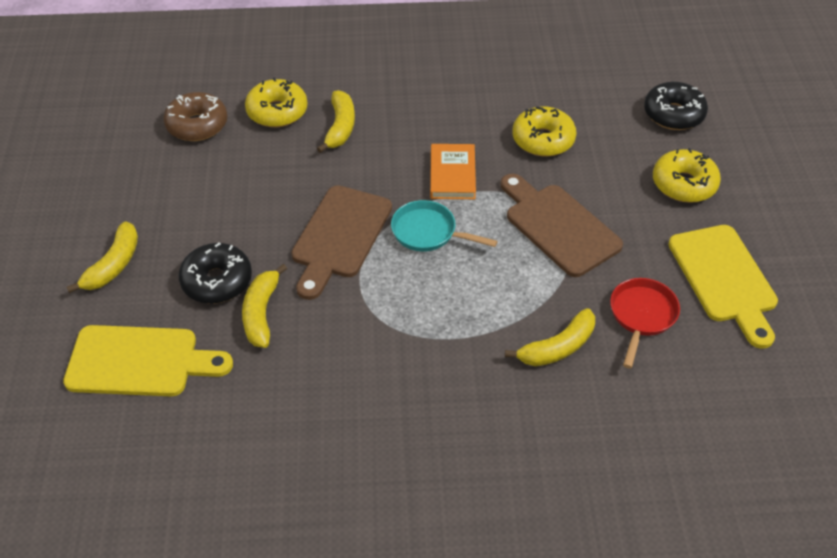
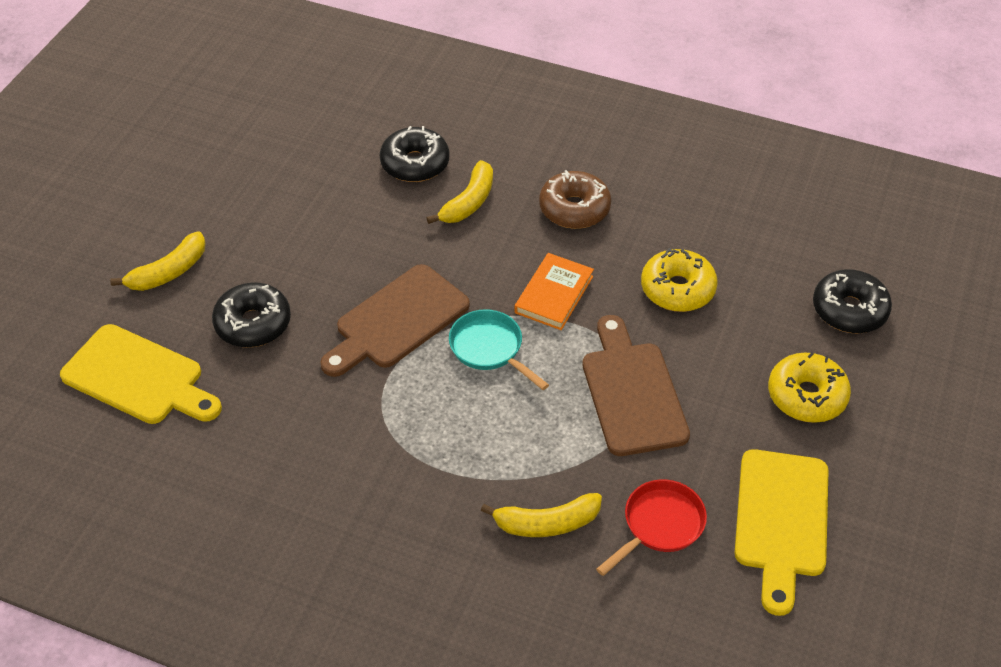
camera: 25 degrees right, 0 degrees up
brown donut [163,92,227,141] -> brown donut moved to [539,170,611,229]
yellow banana [242,264,287,348] -> none
yellow donut [245,78,308,127] -> black donut [380,126,449,182]

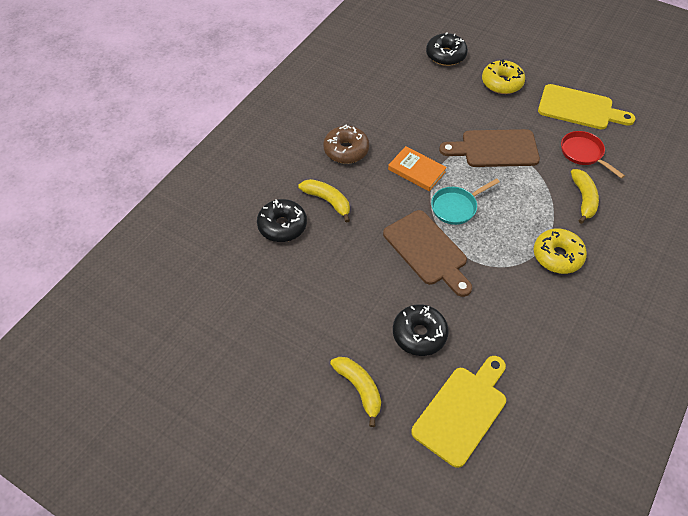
camera: 80 degrees left, 5 degrees up
yellow donut [641,248,718,312] -> yellow donut moved to [534,229,587,274]

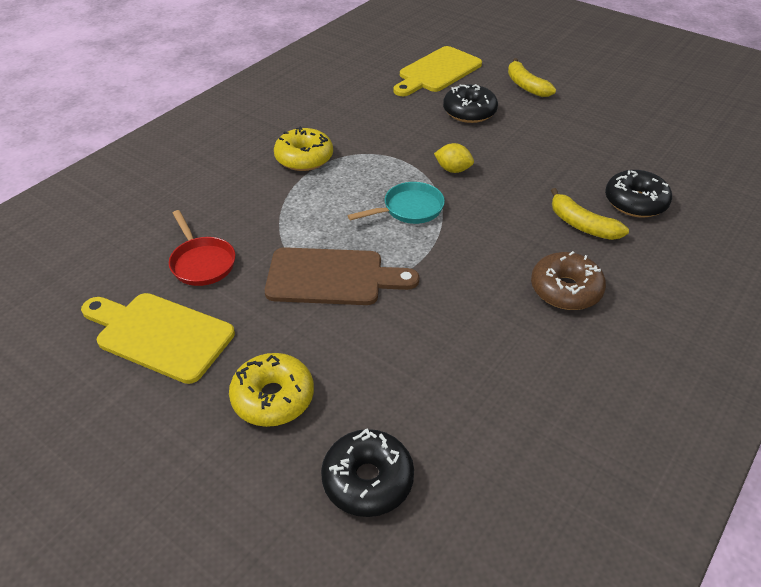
camera: 175 degrees left, 10 degrees down
brown cutting board [383,210,472,297] -> yellow lemon [434,143,474,173]
orange book [388,146,447,191] -> none
yellow banana [571,169,599,224] -> none

